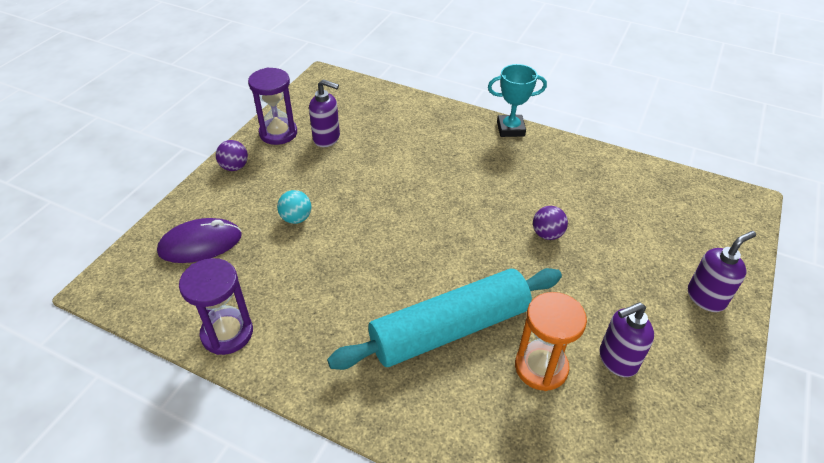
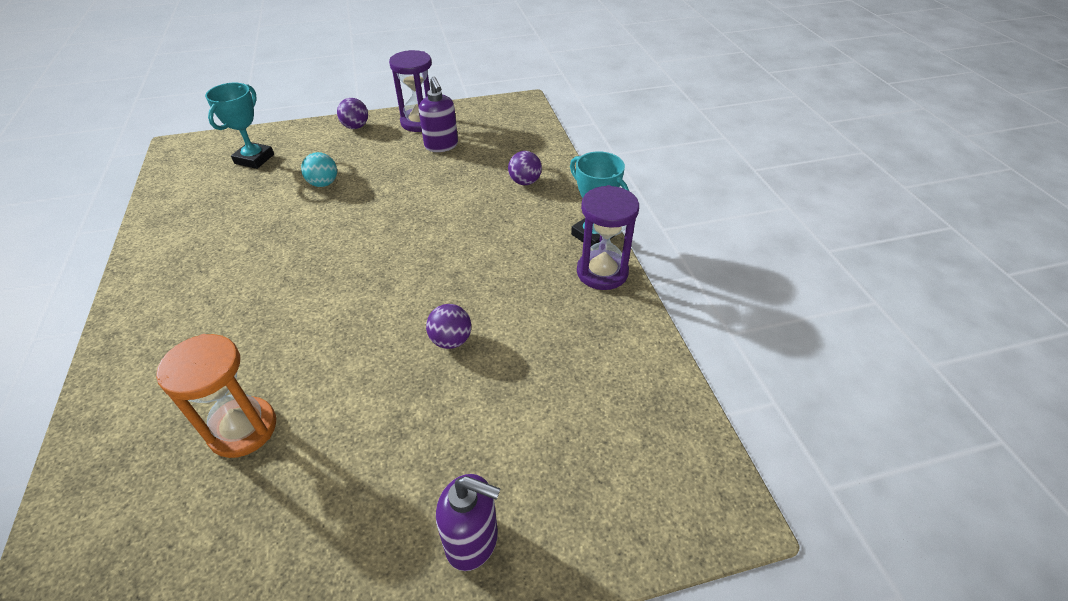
camera: 50 degrees right, 0 degrees up
purple mouse [157,218,242,263] -> turquoise trophy [205,83,274,169]
purple hourglass [179,258,253,355] -> purple hourglass moved to [577,185,639,290]
turquoise rolling pin [327,268,562,370] -> none
purple soap dispenser [599,302,654,377] -> none
none -> purple ball [508,151,542,185]

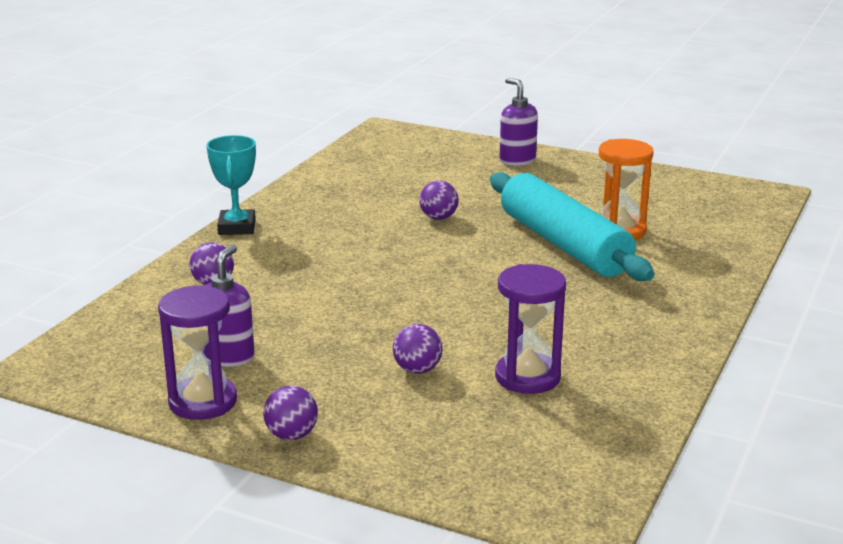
camera: 140 degrees left, 20 degrees down
turquoise trophy [205,83,274,169] -> none
turquoise ball [301,152,337,187] -> purple ball [393,324,443,374]
purple hourglass [577,185,639,290] -> purple hourglass moved to [495,264,566,394]
none -> turquoise rolling pin [490,172,654,281]

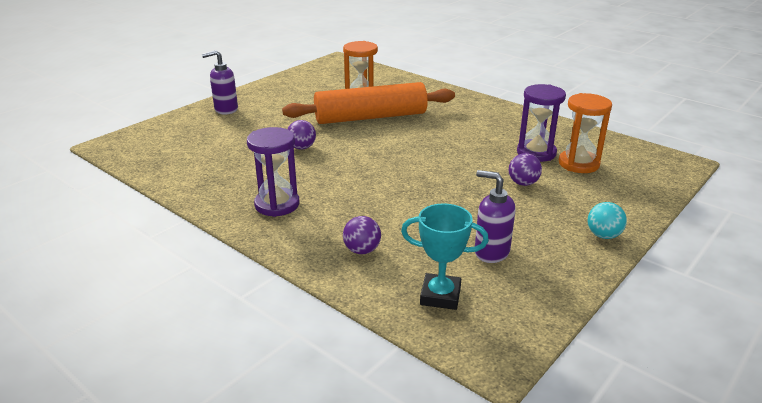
camera: 75 degrees left, 5 degrees up
purple hourglass [158,285,237,420] -> purple hourglass moved to [247,127,300,217]
turquoise trophy [206,135,256,235] -> turquoise trophy moved to [401,203,489,310]
purple ball [263,386,318,440] -> turquoise ball [588,202,627,239]
turquoise rolling pin [490,172,654,281] -> orange rolling pin [282,82,455,124]
none -> orange hourglass [559,93,612,173]

